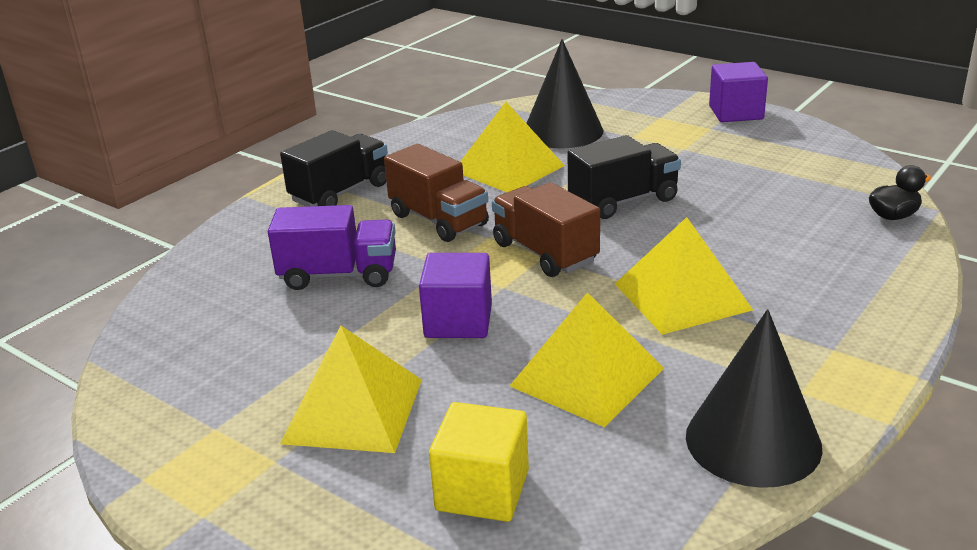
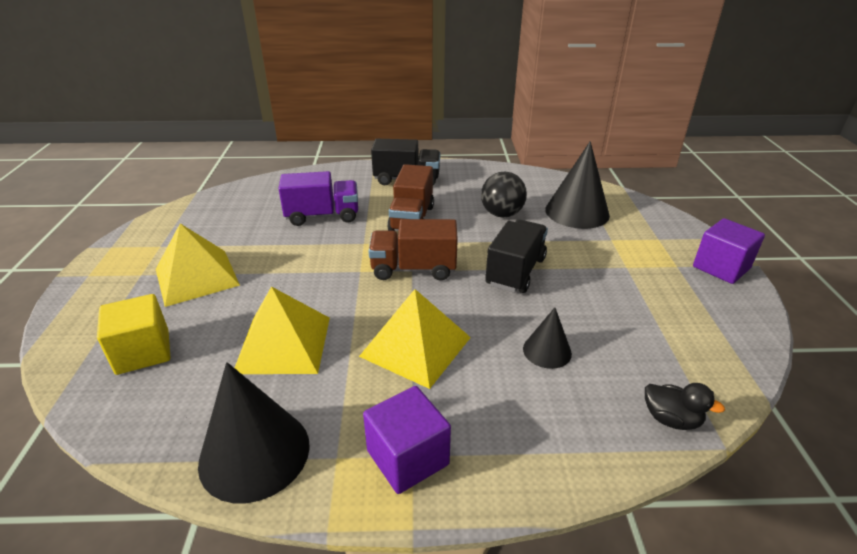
camera: 50 degrees right, 5 degrees up
purple truck [268,205,396,290] -> purple truck turned 60 degrees counterclockwise [279,171,358,226]
purple cube [419,253,492,338] -> purple cube moved to [363,386,451,494]
yellow pyramid [460,102,565,192] -> black ball [481,172,527,218]
brown truck [492,182,600,277] -> brown truck turned 105 degrees counterclockwise [369,219,458,281]
black truck [568,135,681,219] -> black truck turned 90 degrees counterclockwise [485,220,548,293]
none -> black cone [523,307,572,369]

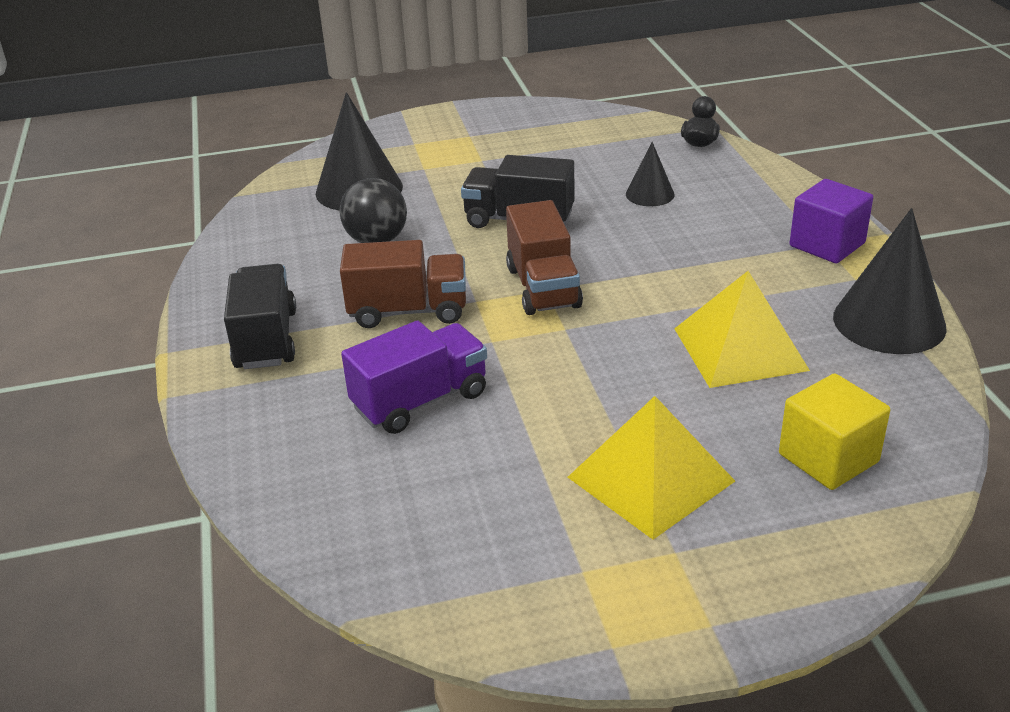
camera: 100 degrees left, 0 degrees up
purple truck [279,171,358,226] -> purple truck turned 75 degrees clockwise [341,321,487,434]
yellow pyramid [359,289,471,389] -> none
purple cube [693,218,765,284] -> none

